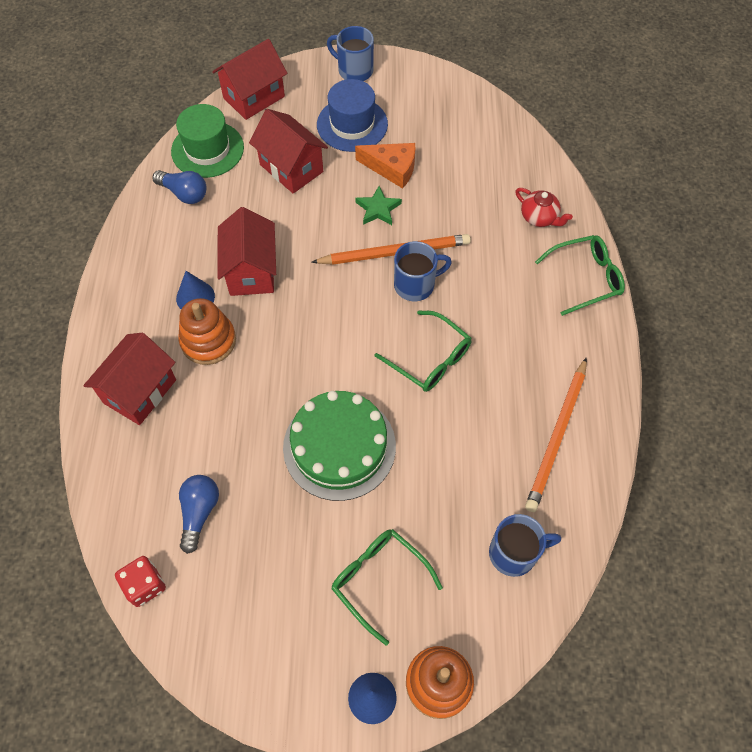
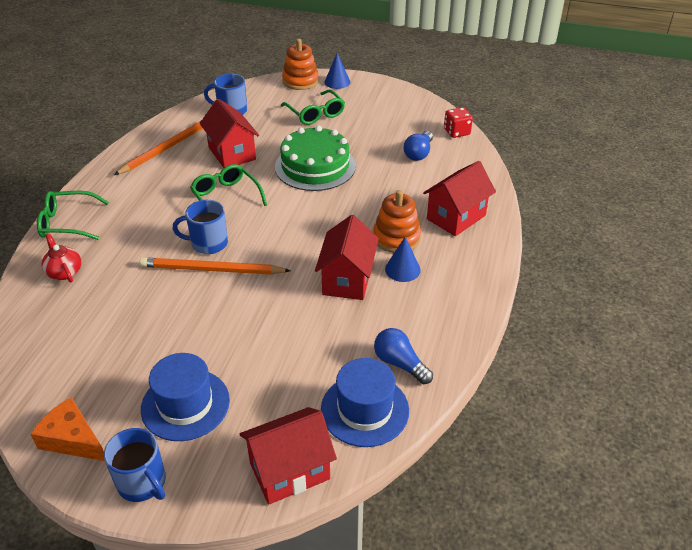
camera: 165 degrees left, 20 degrees down
green hat [171,104,244,178] -> blue hat [321,358,409,447]
red house [249,109,328,194] -> red house moved to [200,99,259,168]
orange cheese [355,143,415,189] -> orange cheese moved to [30,397,105,461]
green star [355,186,402,225] -> none

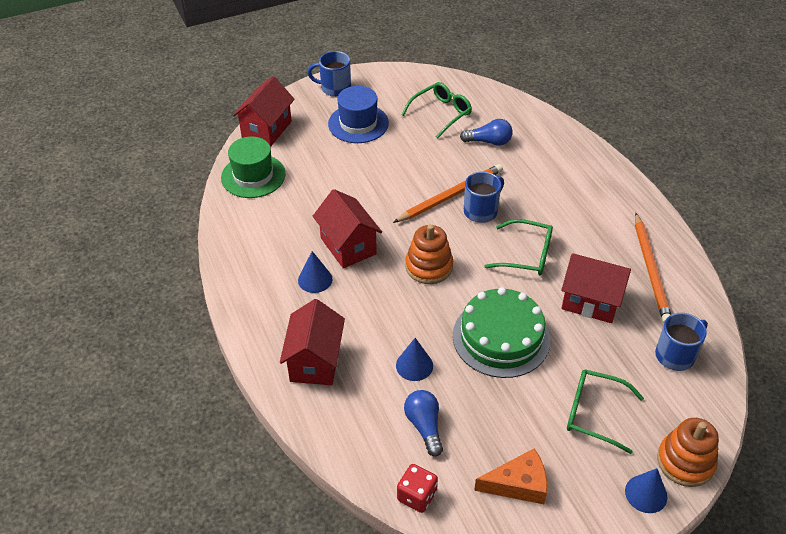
camera: 140 degrees right, 5 degrees up
orange cheese [30,397,105,461] -> orange cheese moved to [474,448,547,504]
green glasses [37,191,109,240] -> green glasses moved to [401,82,472,139]
red teapot [41,233,81,282] -> none
blue hat [321,358,409,447] -> green hat [221,137,286,198]
orange stacking toy [373,190,421,253] -> orange stacking toy moved to [405,224,453,284]
blue light bulb [374,328,433,384] -> blue light bulb moved to [460,119,513,146]
none -> blue cone [396,338,433,381]

